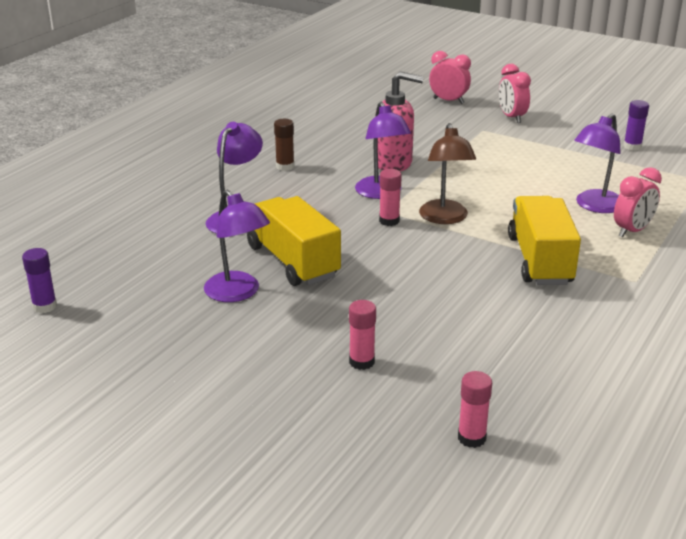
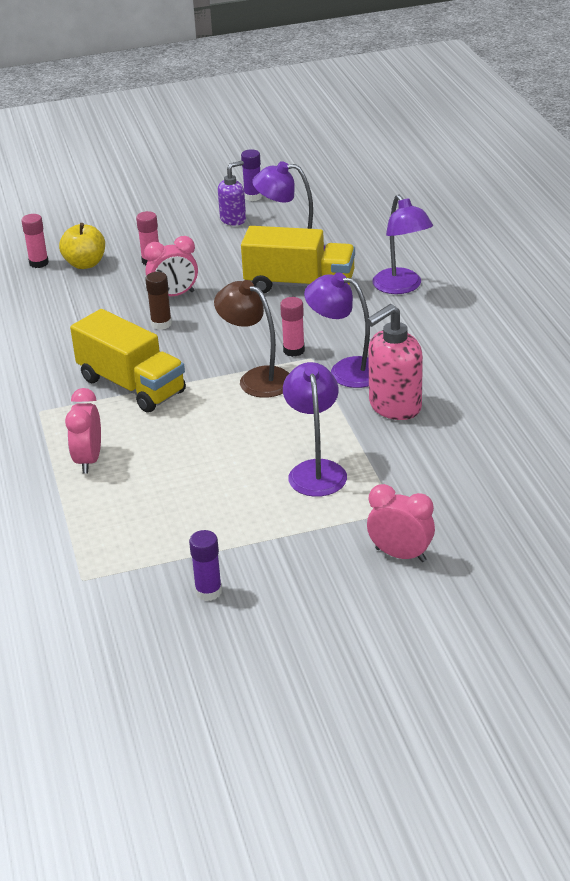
camera: 135 degrees right, 5 degrees up
purple glue stick [22,248,57,313] -> purple glue stick moved to [241,149,262,201]
brown glue stick [274,119,295,171] -> brown glue stick moved to [145,272,172,330]
pink clock [429,51,471,104] -> pink clock moved to [144,236,198,296]
purple lamp [574,113,620,213] -> purple lamp moved to [283,362,347,497]
none -> yellow apple [59,223,105,269]
none -> purple soap dispenser [218,161,246,225]

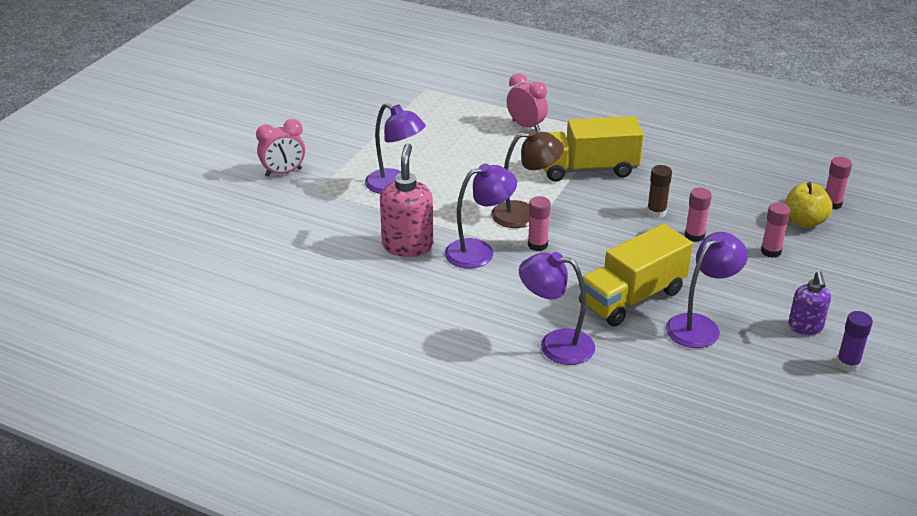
camera: 130 degrees right, 0 degrees up
pink clock [144,236,198,296] -> pink glue stick [685,187,712,242]
purple glue stick [189,530,222,601] -> none

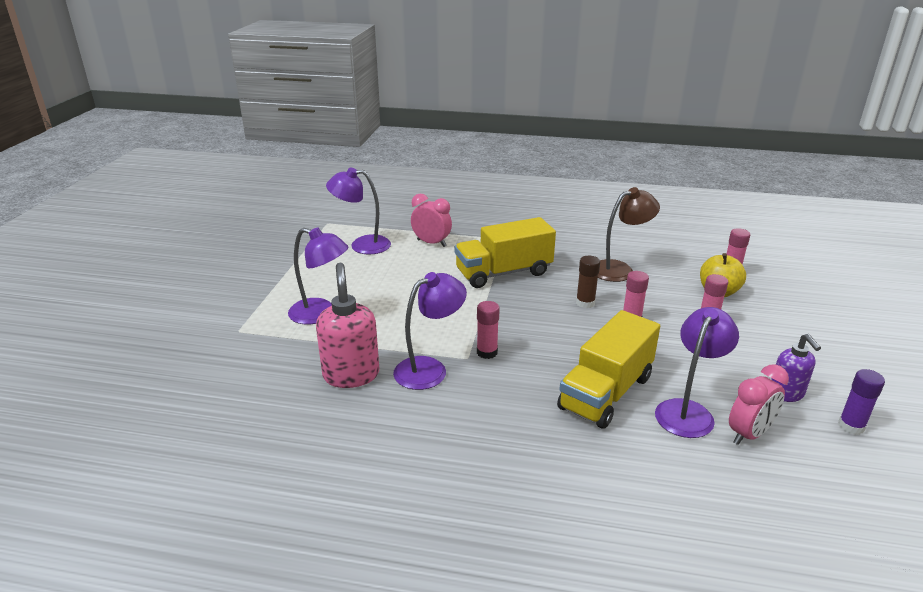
camera: 15 degrees left, 5 degrees down
pink clock [256,119,305,177] -> pink clock moved to [729,364,789,445]
brown lamp [491,129,564,228] -> brown lamp moved to [598,187,660,282]
purple lamp [519,252,595,365] -> purple lamp moved to [326,167,391,254]

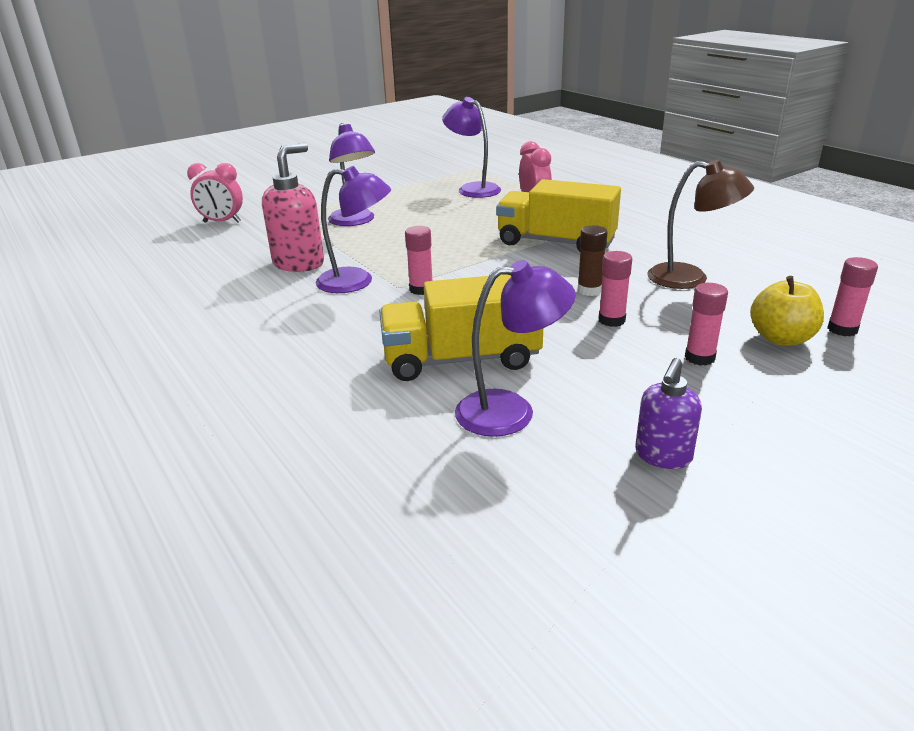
camera: 45 degrees right, 0 degrees up
pink clock [729,364,789,445] -> pink clock moved to [187,163,243,223]
purple glue stick [838,369,885,435] -> none

